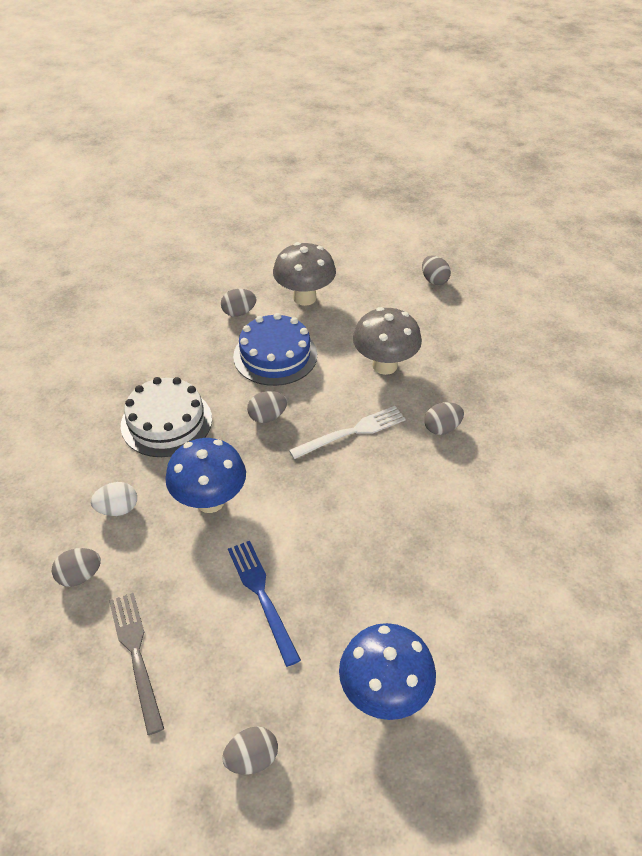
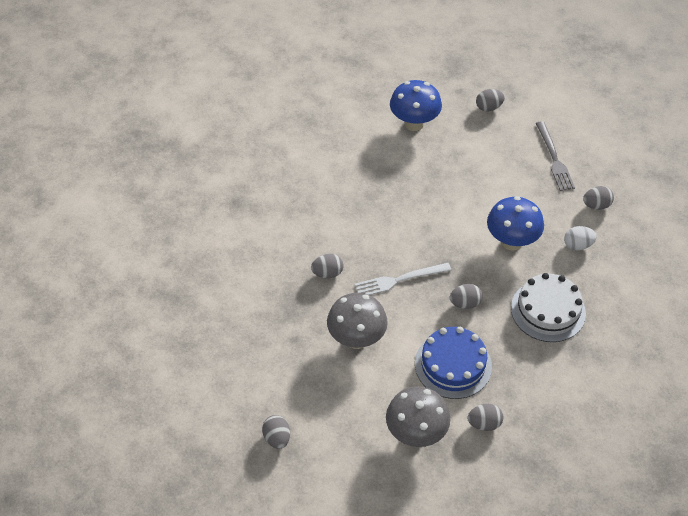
camera: 170 degrees left, 5 degrees up
blue fork [228,541,301,667] -> none

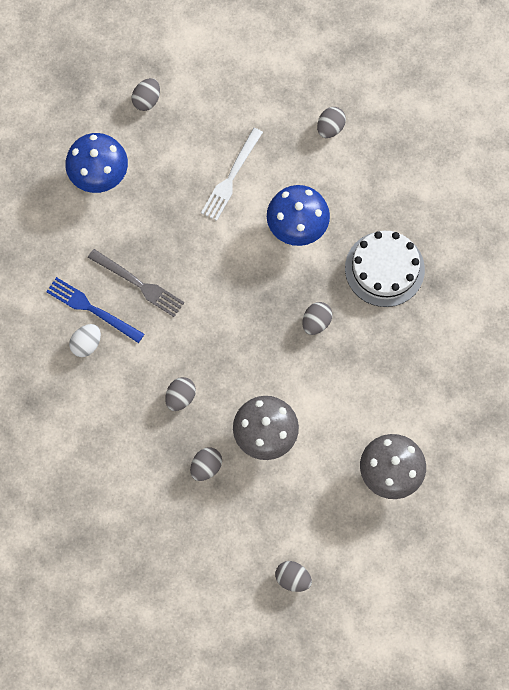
camera: 45 degrees left, 20 degrees up
white fork [354,263,451,295] -> white fork moved to [201,128,263,221]
blue cake [415,327,492,399] -> none
grey egg [468,404,503,431] -> grey egg moved to [190,447,222,481]
grey fork [536,121,575,191] -> grey fork moved to [88,249,184,317]
white egg [564,226,597,250] -> white egg moved to [69,324,101,357]
none -> blue fork [46,277,144,343]

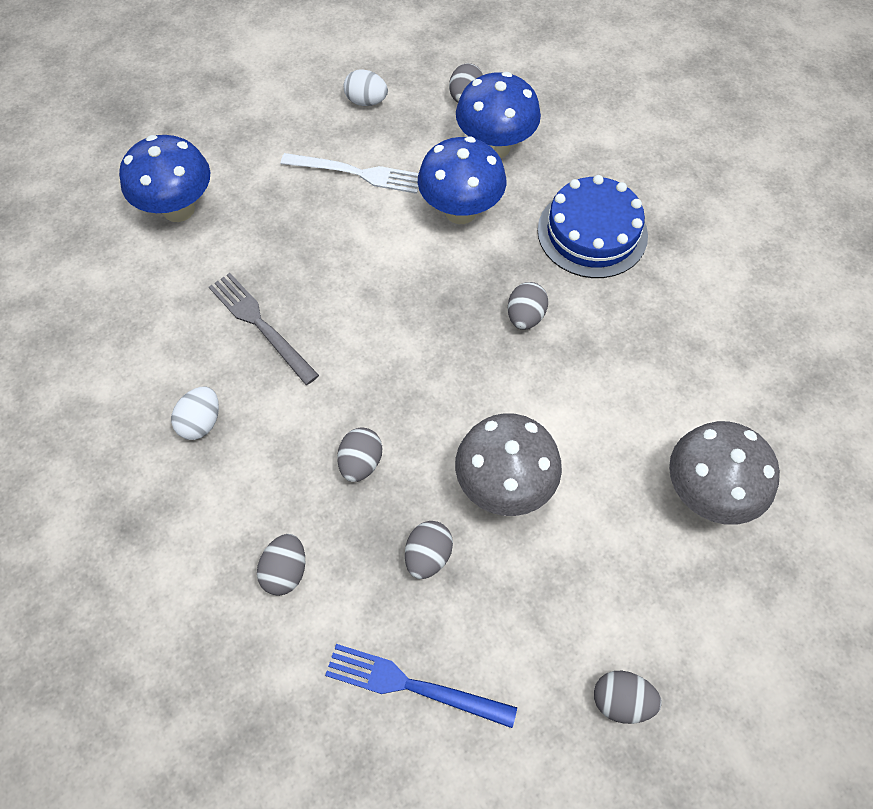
camera: 15 degrees left, 10 degrees down
blue fork [46,277,144,343] -> blue fork moved to [325,644,517,728]
grey fork [88,249,184,317] -> grey fork turned 150 degrees counterclockwise [209,273,319,385]
grey egg [131,78,160,111] -> grey egg moved to [257,534,305,596]
white fork [201,128,263,221] -> white fork turned 90 degrees counterclockwise [281,153,419,194]
white cake [345,231,425,307] -> blue cake [538,175,648,278]
none -> white egg [344,69,388,106]
none -> blue mushroom [456,72,541,158]

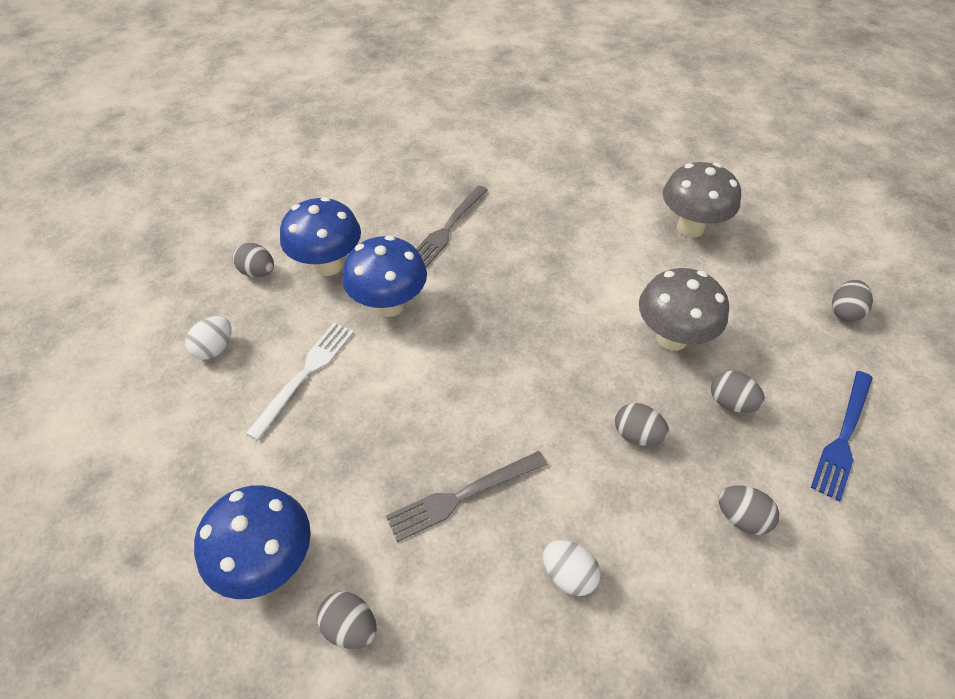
camera: 75 degrees left, 10 degrees down
grey egg [508,282,548,330] -> grey egg moved to [317,591,377,649]
blue cake [538,175,648,278] -> grey fork [416,185,488,268]

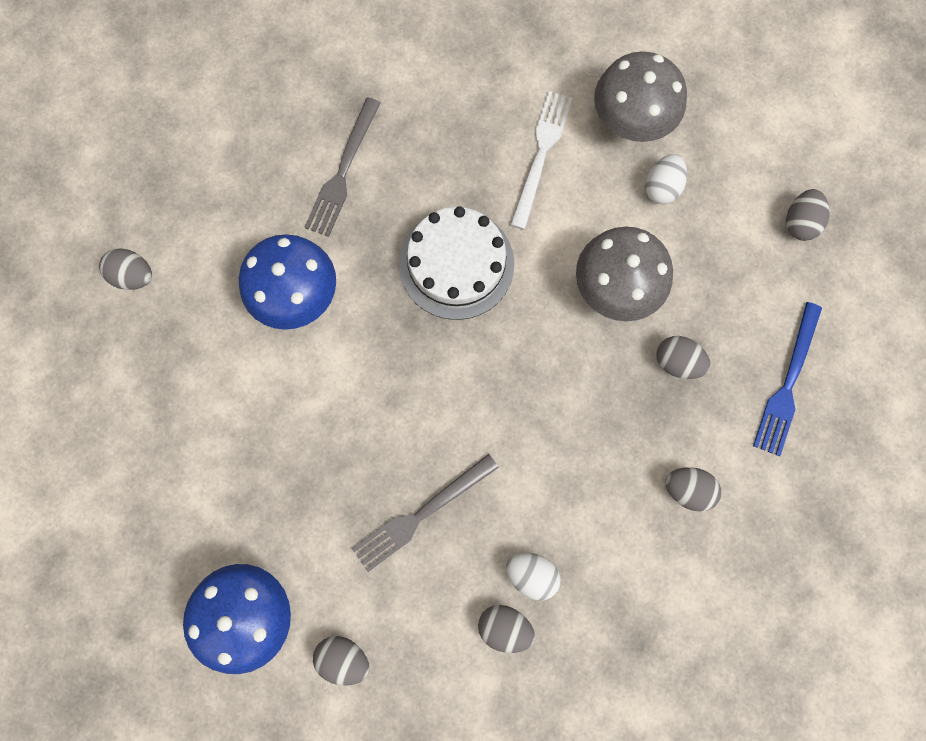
camera: 10 degrees left, 25 degrees up
white egg [185,316,232,360] -> white egg moved to [645,154,687,204]
white fork [246,323,354,441] -> white fork moved to [510,91,573,230]
blue mushroom [280,197,361,276] -> none
grey egg [615,403,669,446] -> grey egg moved to [478,605,535,653]
none -> white cake [399,206,515,320]

